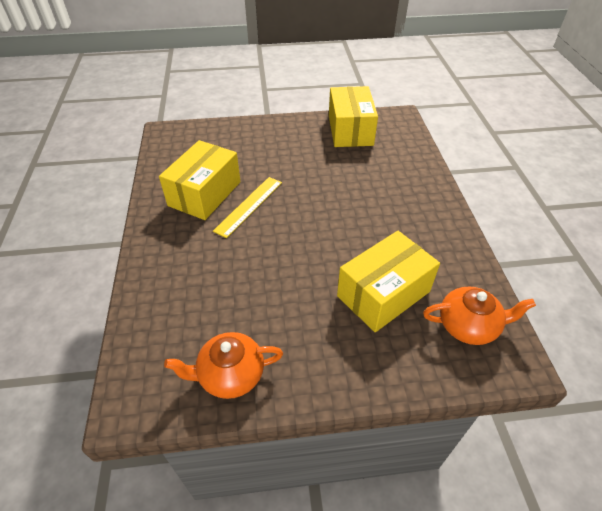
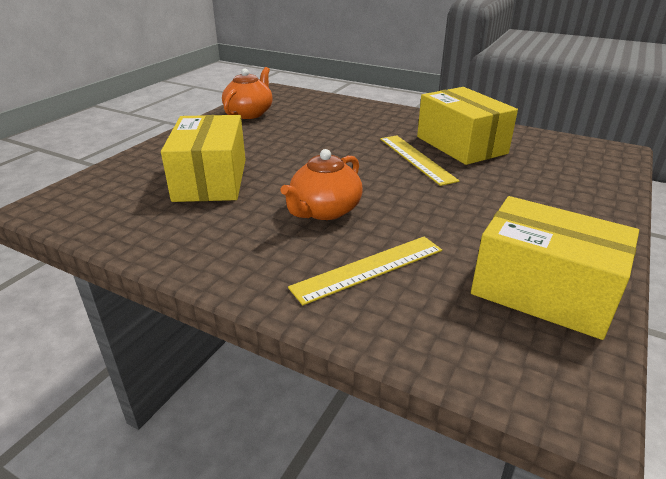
camera: 125 degrees right, 15 degrees down
orange teapot [423,286,536,345] -> orange teapot moved to [280,149,362,220]
none -> yellow ruler [288,237,442,305]

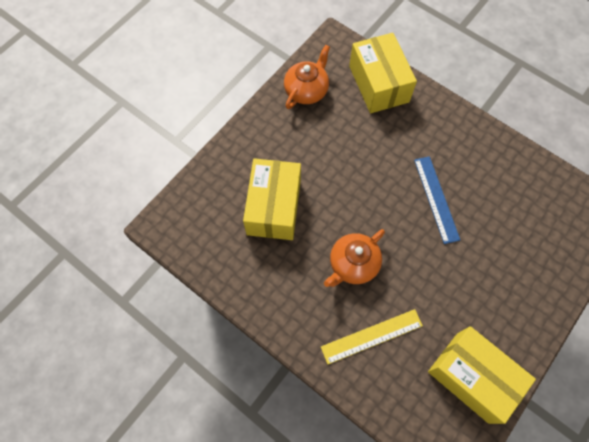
camera: 10 degrees right, 35 degrees up
yellow ruler [380,135,459,186] -> blue ruler [414,156,460,244]
yellow box [417,87,518,165] -> yellow box moved to [349,33,417,114]

